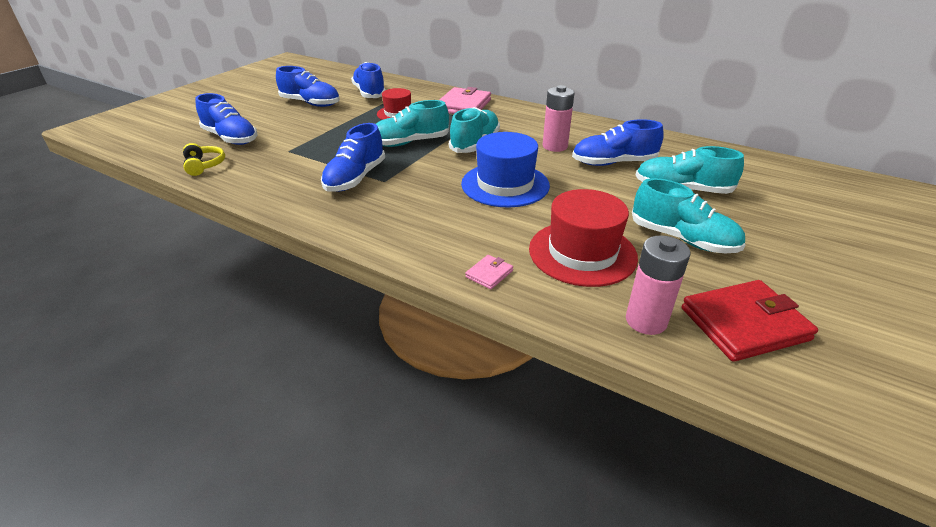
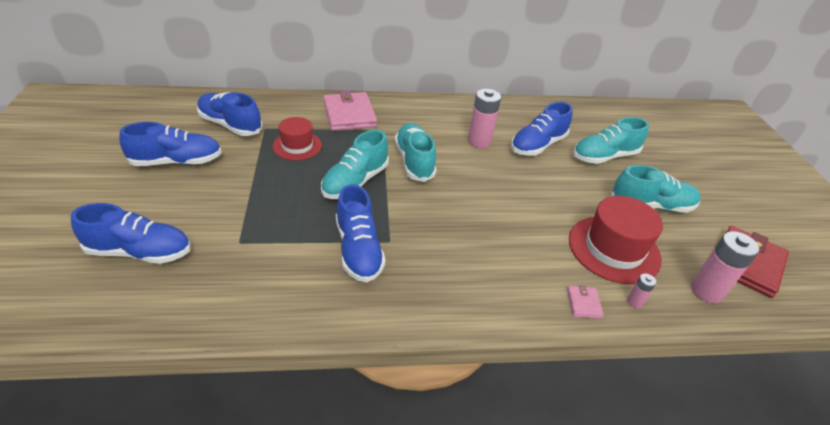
camera: 40 degrees left, 5 degrees up
yellow headphones [183,143,225,176] -> none
blue hat [461,132,550,208] -> none
none -> pink battery [627,274,657,308]

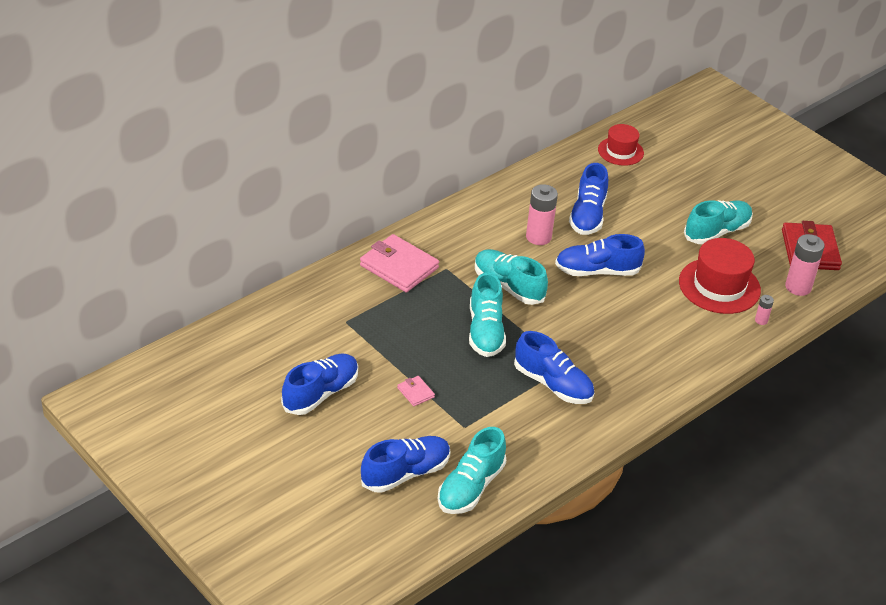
camera: 35 degrees left, 0 degrees up
blue shoe [197,92,263,136] -> blue shoe moved to [555,234,645,276]
red hat [272,117,322,160] -> red hat moved to [598,124,644,166]
pink wallet [567,285,603,319] -> pink wallet moved to [397,376,435,406]
turquoise shoe [573,117,649,164] -> turquoise shoe moved to [437,427,506,514]

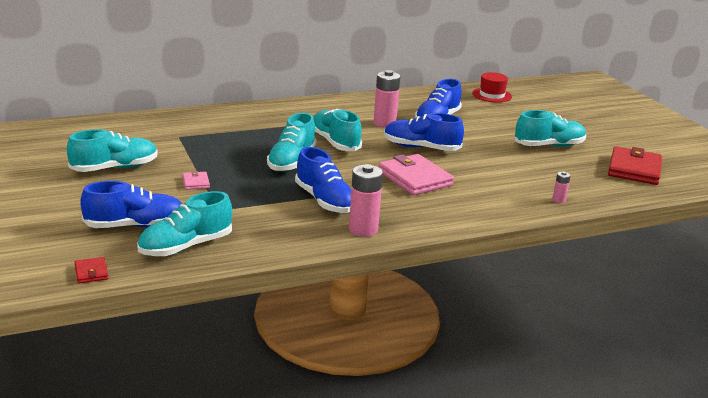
camera: 20 degrees right, 15 degrees down
blue shoe [281,354,358,415] -> turquoise shoe [67,129,158,172]
pink wallet [360,234,439,292] -> pink wallet moved to [379,154,454,195]
red hat [679,238,761,314] -> none
pink battery [785,234,825,296] -> pink battery moved to [349,164,383,237]
none -> red wallet [74,257,109,283]

